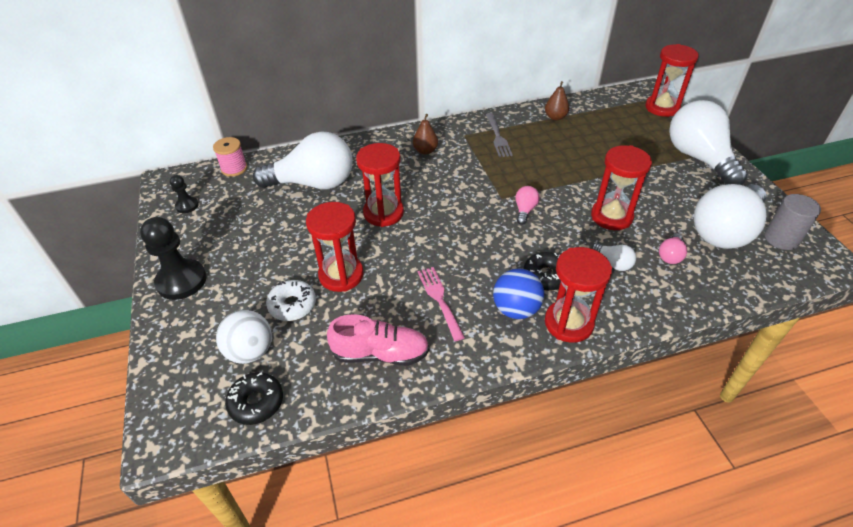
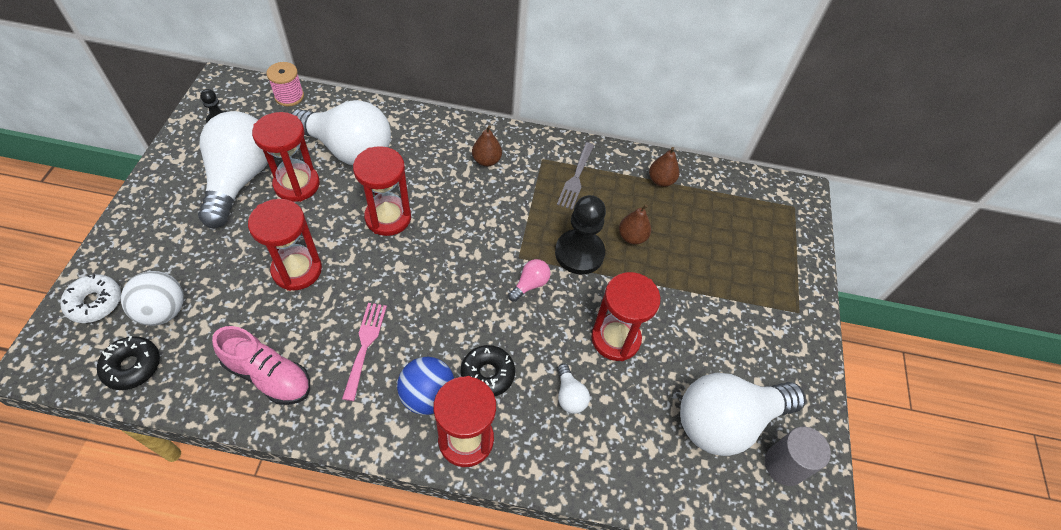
camera: 20 degrees right, 10 degrees up
black pawn [140,217,207,300] -> black pawn moved to [555,195,606,274]
white donut [266,280,316,321] -> white donut moved to [60,274,121,323]
red hourglass [645,44,699,117] -> red hourglass moved to [252,112,320,202]
pink light bulb [659,233,687,264] -> none
white light bulb [669,100,748,185] -> white light bulb moved to [198,111,268,228]
none -> brown pear [619,204,651,245]

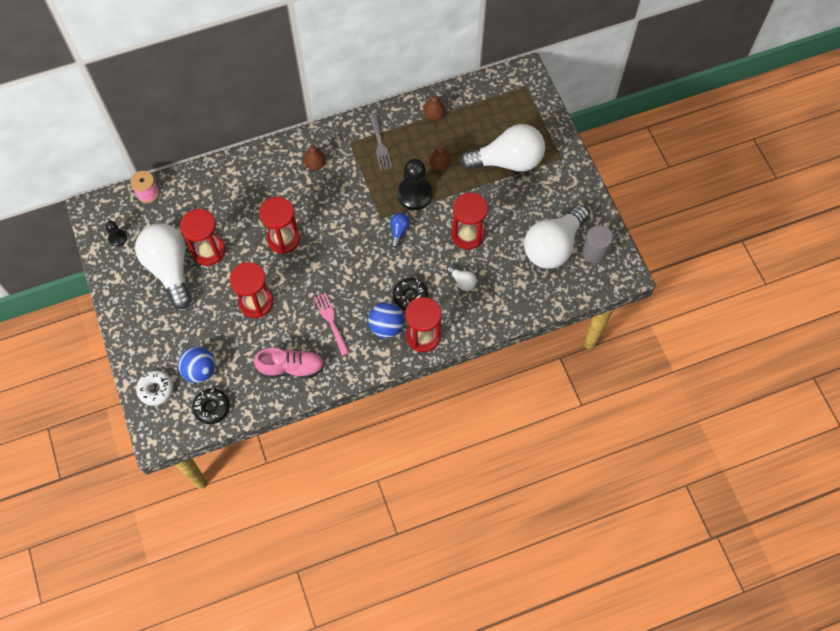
camera: 25 degrees left, 10 degrees up
white ball [121,271,184,326] -> blue ball [178,347,215,383]
white light bulb [291,100,391,165] -> white light bulb moved to [460,124,545,172]
pink light bulb [508,259,551,302] -> blue light bulb [390,213,410,248]

